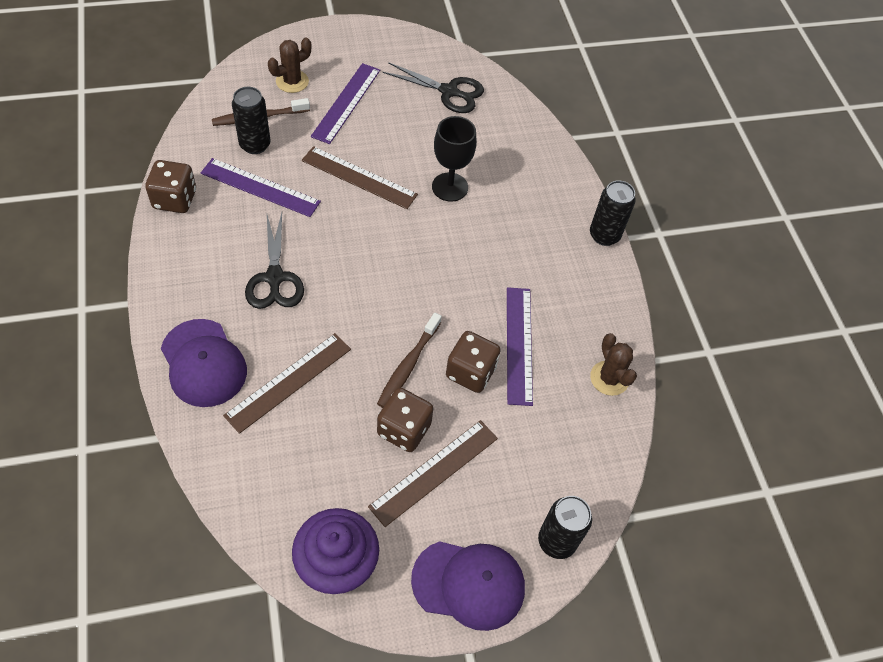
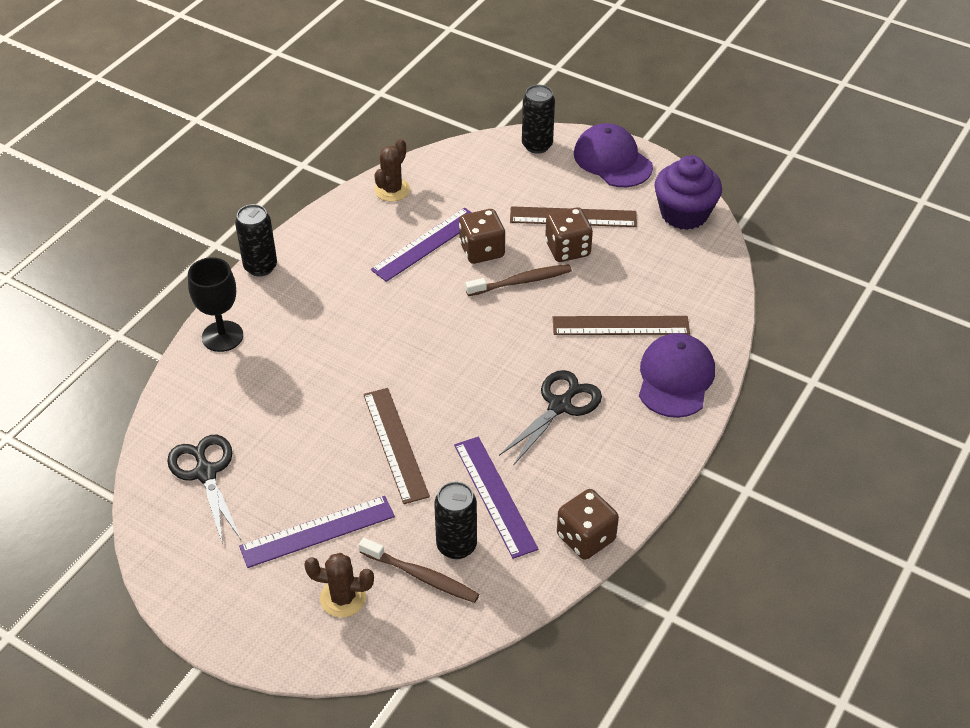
camera: 130 degrees left, 10 degrees down
black goblet [432,116,477,202] -> black goblet moved to [188,257,243,352]

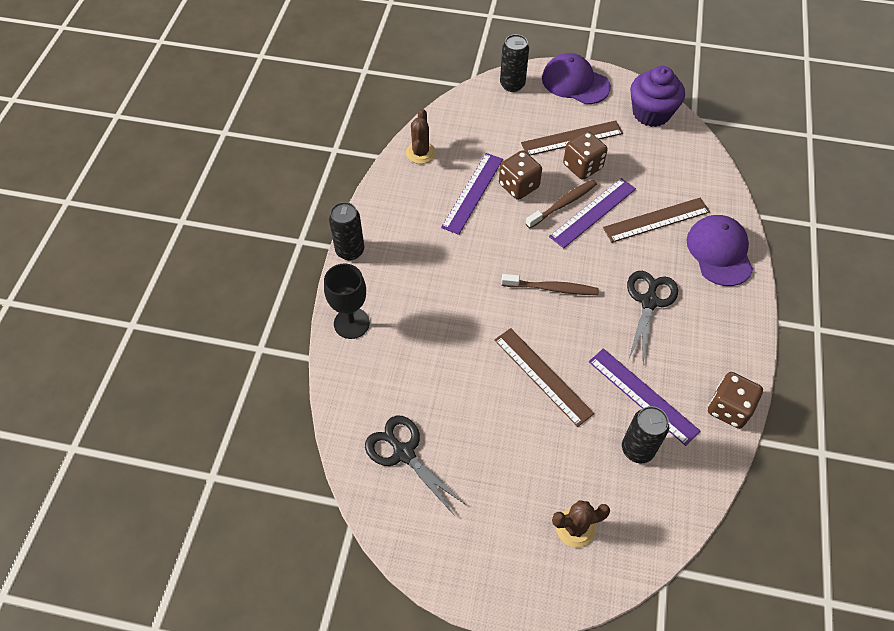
camera: 20 degrees left, 10 degrees up
purple ruler [239,496,395,568] -> purple ruler moved to [549,178,636,248]
brown toothbrush [359,538,479,603] -> brown toothbrush moved to [501,274,599,295]

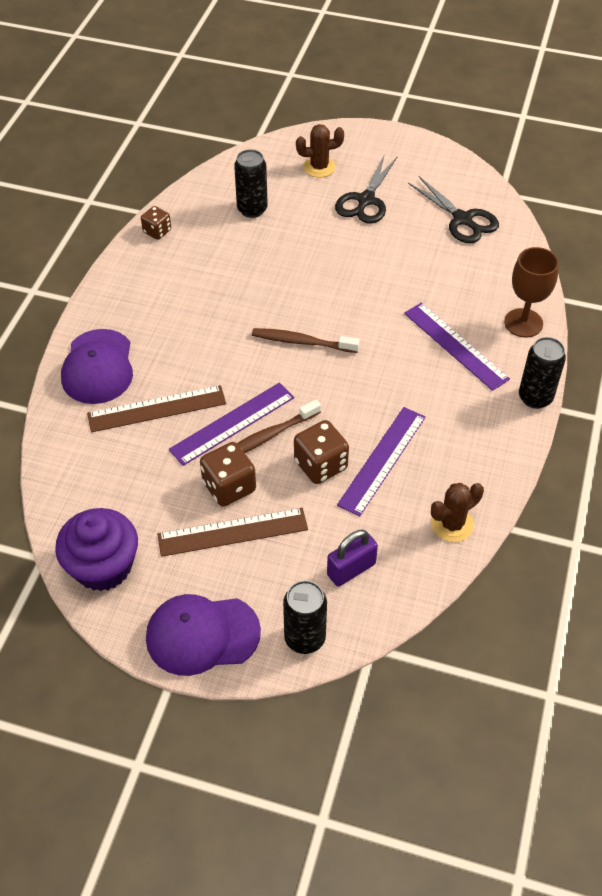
camera: 175 degrees left, 5 degrees down
black goblet [324,264,370,339] -> brown goblet [504,247,559,338]
brown cactus [406,109,436,164] -> brown cactus turned 45 degrees clockwise [431,483,484,542]
brown ruler [494,328,594,427] -> none
purple cap [542,53,611,104] -> purple cap turned 135 degrees clockwise [146,594,261,676]
purple ruler [589,348,700,446] -> purple ruler moved to [404,303,510,391]
black scissors [627,271,678,363] -> black scissors moved to [335,154,397,223]
brown dice [708,372,763,429] -> brown dice [141,206,171,240], size x0.63
none -> purple padlock [327,530,378,587]

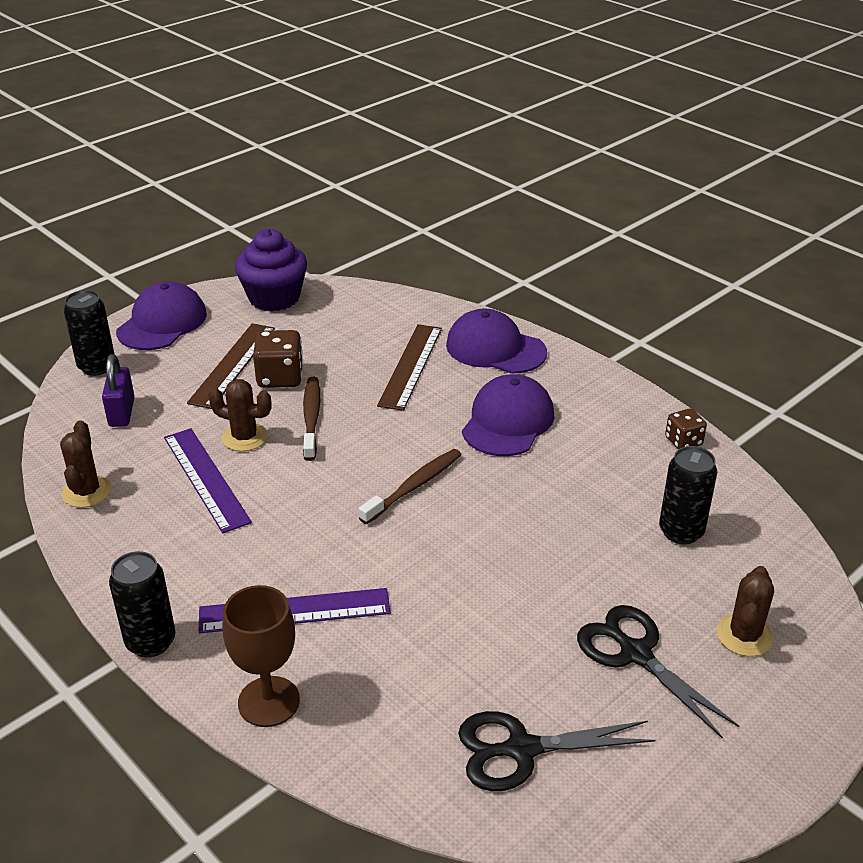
camera: 120 degrees right, 15 degrees down
purple ruler [169,383,294,466] -> none
brown dice [294,420,349,484] -> brown cactus [208,379,272,451]
none -> purple cap [462,374,554,456]

